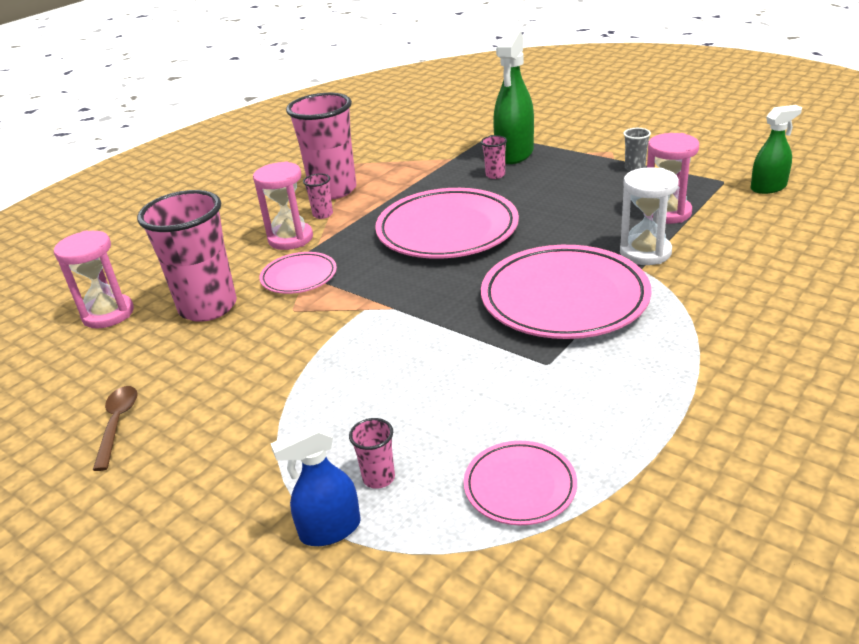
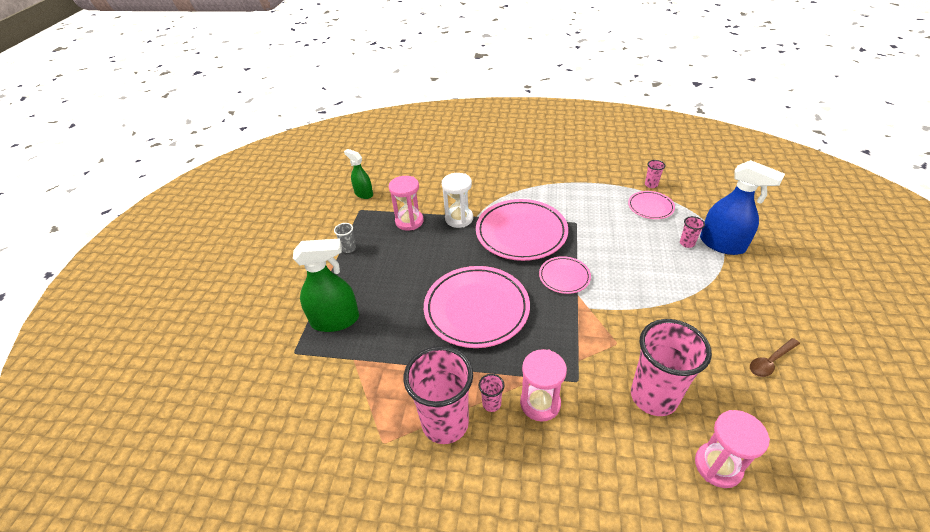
camera: 120 degrees left, 10 degrees up
pink plate [259,252,337,294] -> pink plate moved to [539,256,591,294]
blue spray bottle [271,424,361,546] -> blue spray bottle [700,160,785,255], size x1.65
pink cup [481,135,507,179] -> pink cup moved to [645,160,666,188]

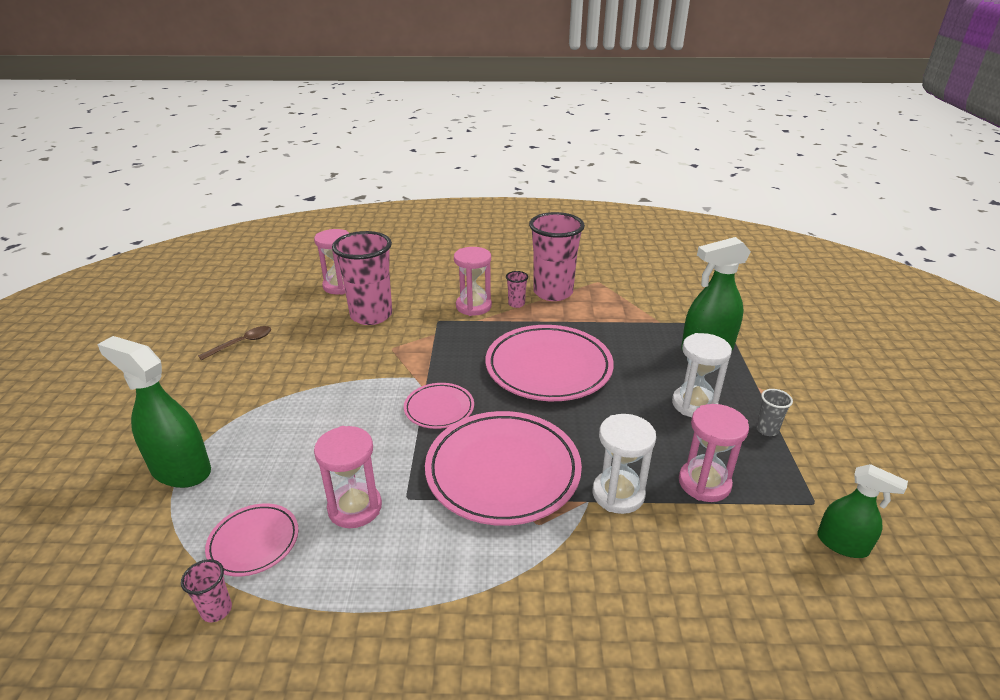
camera: 170 degrees right, 10 degrees down
pink cup [680,216,705,248] -> none
blue spray bottle [700,160,785,255] -> green spray bottle [97,336,211,488]
none -> pink hourglass [314,426,382,528]
none -> white hourglass [672,333,732,417]

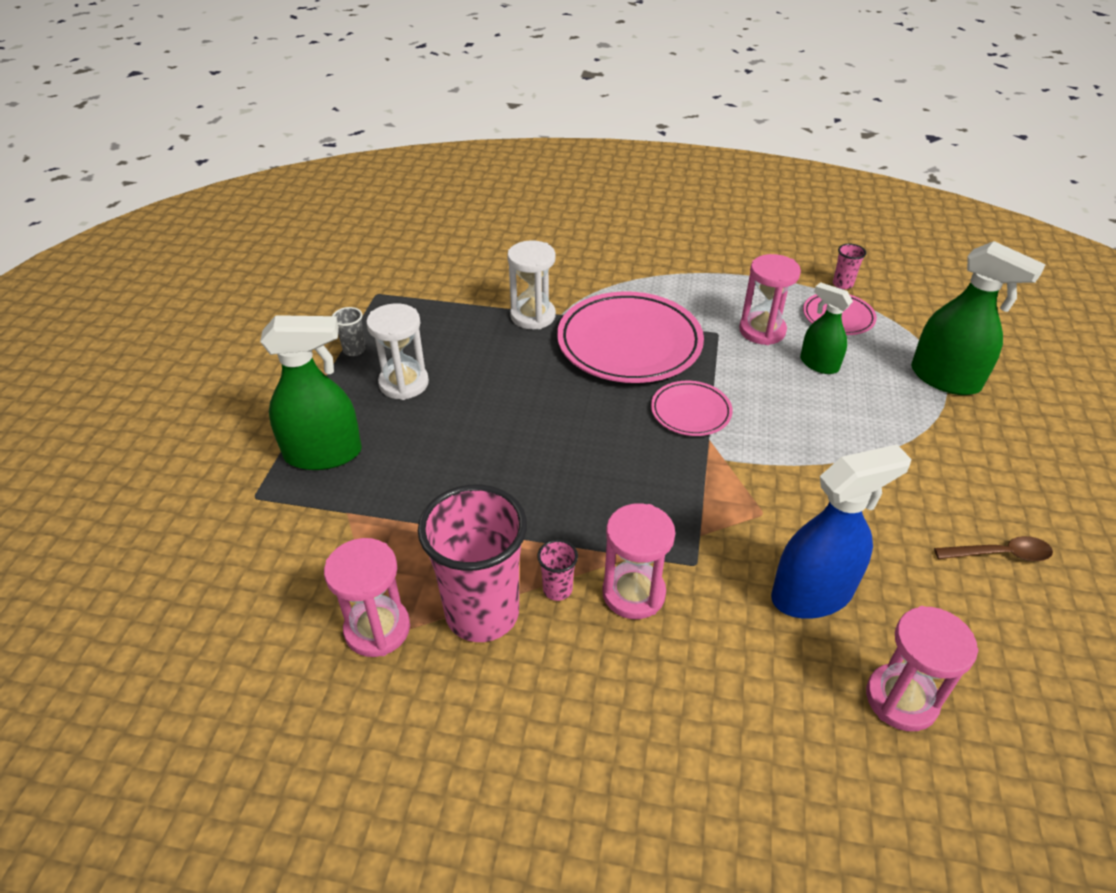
camera: 170 degrees left, 10 degrees up
brown spoon [198,326,271,360] -> brown spoon turned 150 degrees counterclockwise [934,536,1053,561]
pink cup [332,231,392,325] -> blue spray bottle [771,444,912,619]
pink plate [486,325,614,401] -> none
pink hourglass [679,404,749,502] -> pink hourglass moved to [324,538,410,657]
green spray bottle [817,464,908,558] -> green spray bottle moved to [800,282,853,374]

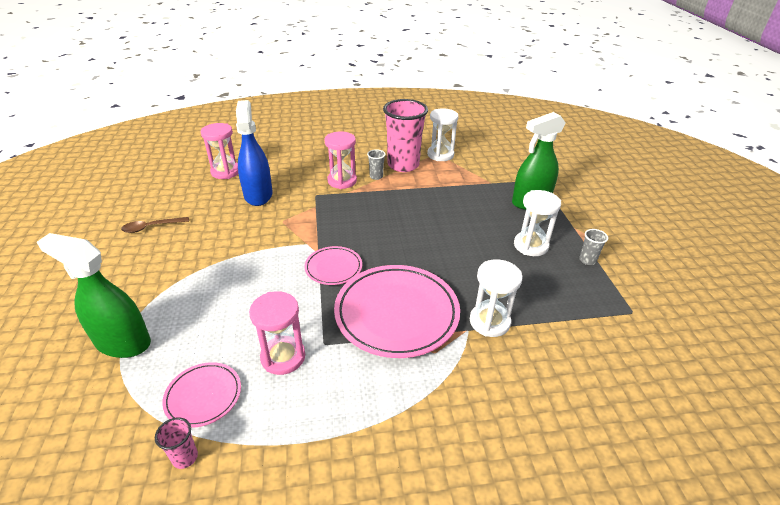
camera: 160 degrees right, 5 degrees down
pink hourglass [324,538,410,657] -> white hourglass [427,109,459,161]
pink cup [537,540,578,601] -> grey cup [367,149,386,180]
blue spray bottle [771,444,912,619] -> blue spray bottle turned 120 degrees clockwise [236,100,273,206]
green spray bottle [800,282,853,374] -> none

